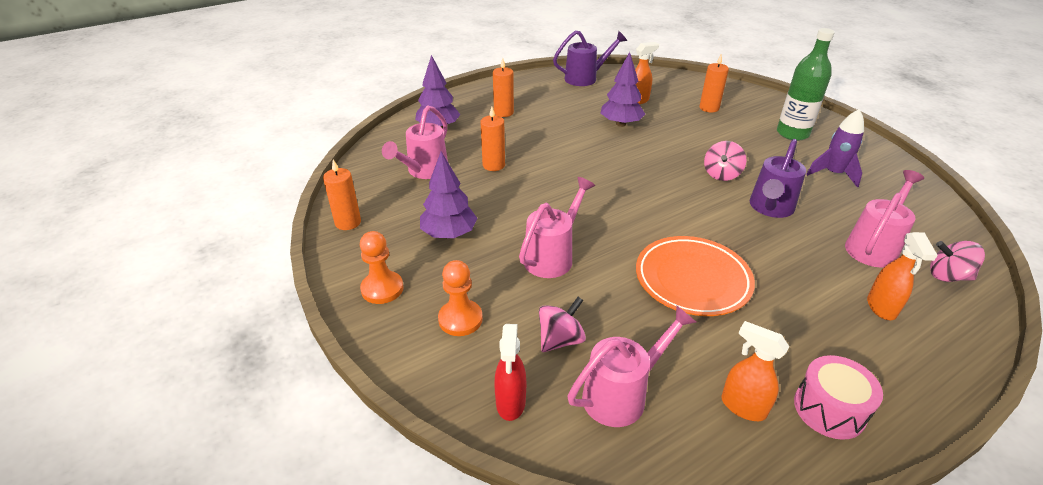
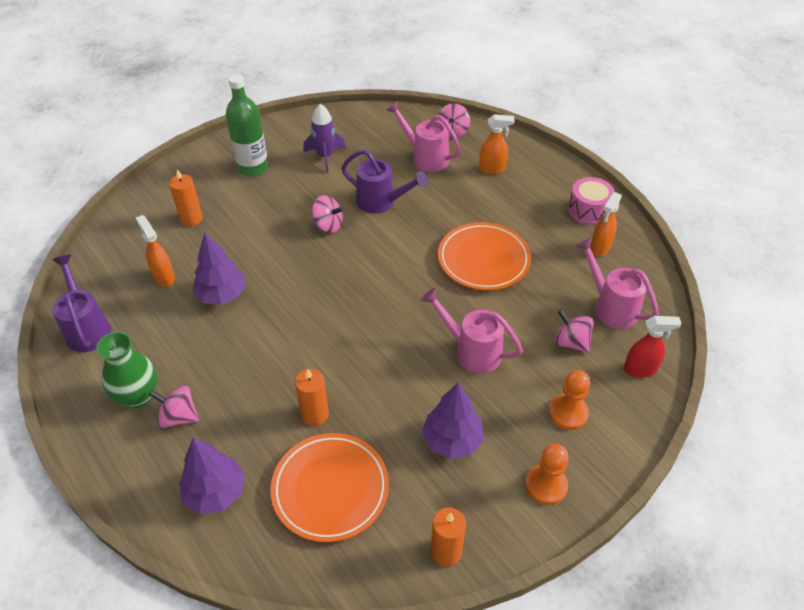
camera: 95 degrees left, 10 degrees up
pink watering can [382,105,448,179] -> orange plate [271,433,389,542]
orange candle [493,58,514,117] -> pink spinning top [149,386,199,428]
none -> green vase [96,332,157,408]

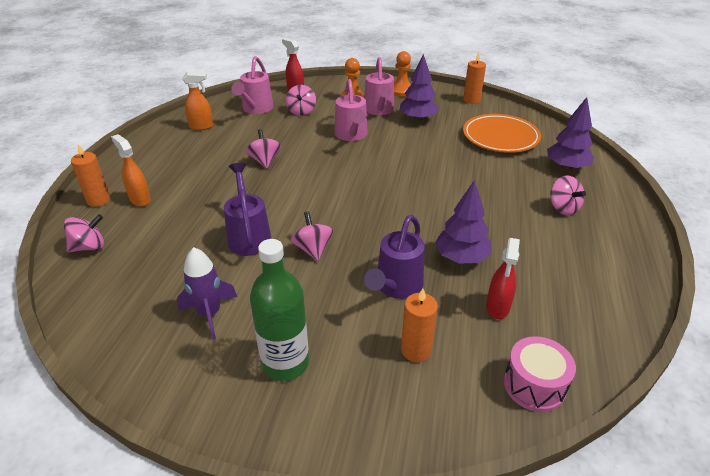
camera: 130 degrees left, 10 degrees down
purple watering can [52,254,111,352] -> purple watering can moved to [364,215,425,299]
green vase [96,332,157,408] -> none
orange spray bottle [136,215,175,286] -> red spray bottle [486,238,520,319]
orange candle [295,369,329,426] -> orange candle moved to [71,144,110,207]
pink watering can [386,101,462,172] -> pink watering can moved to [364,57,394,115]
orange plate [438,222,531,290] -> pink spinning top [246,129,281,169]
pink drum [568,177,615,225] -> pink drum moved to [504,336,576,412]

